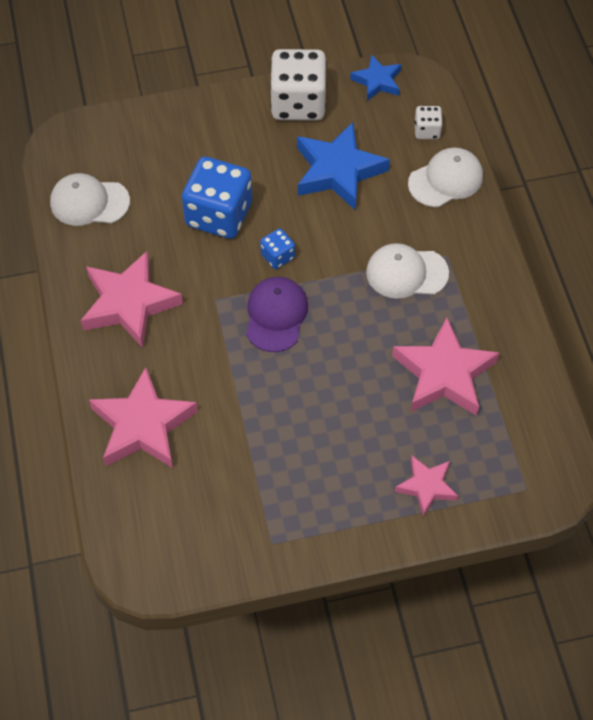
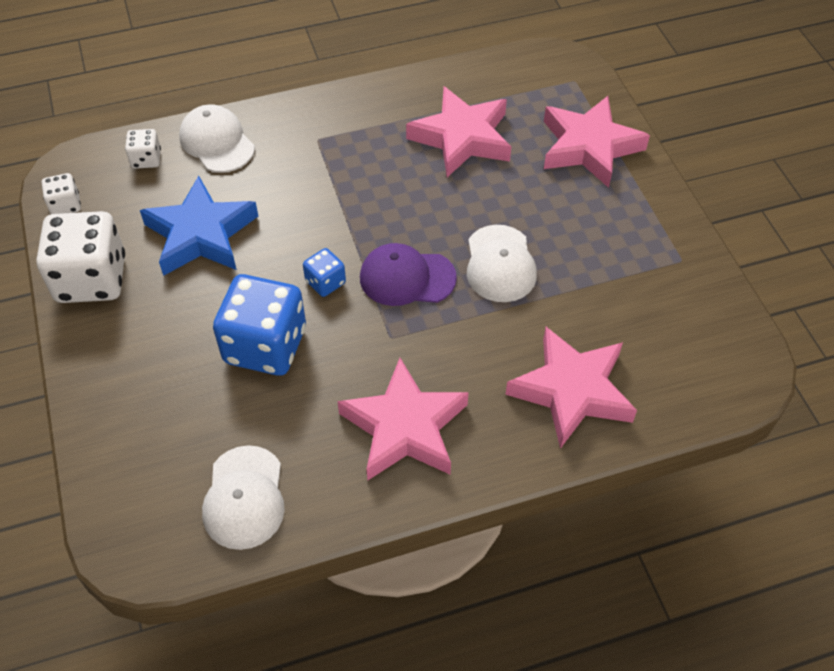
camera: 95 degrees left, 5 degrees down
blue star [350,54,402,101] -> white dice [42,173,81,214]
white cap [366,243,449,299] -> white cap moved to [467,225,537,302]
pink star [395,456,458,517] -> pink star [544,96,650,188], size x1.76

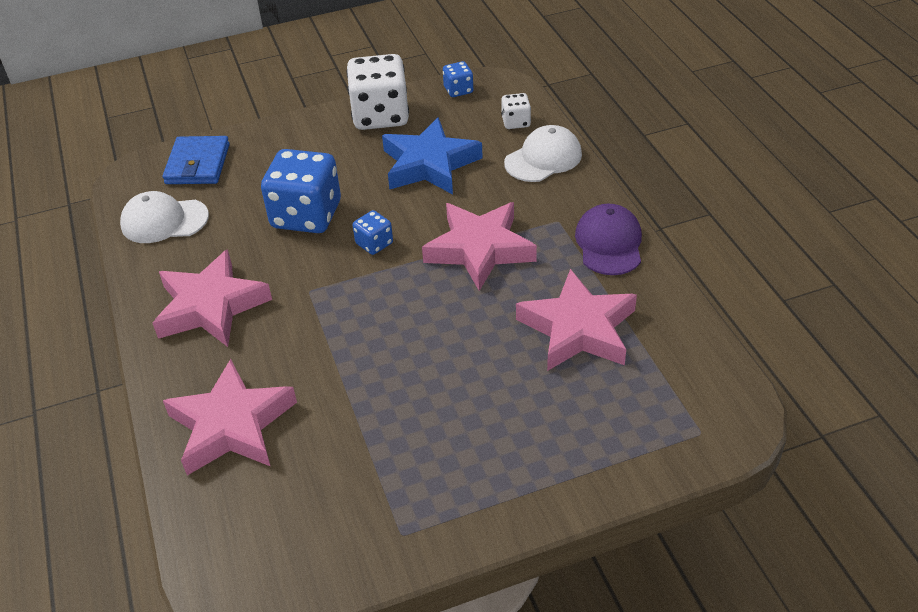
camera: 90 degrees right, 10 degrees down
white dice [42,173,81,214] -> blue dice [443,61,473,97]
purple cap [360,243,457,306] -> purple cap moved to [575,204,642,275]
white cap [467,225,537,302] -> none
pink star [544,96,650,188] -> pink star moved to [422,202,537,291]
none -> blue wallet [163,136,230,184]

